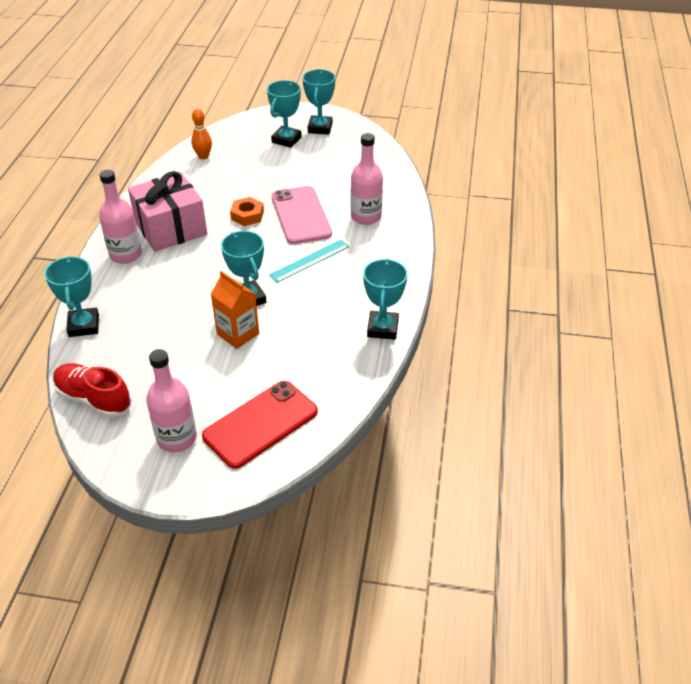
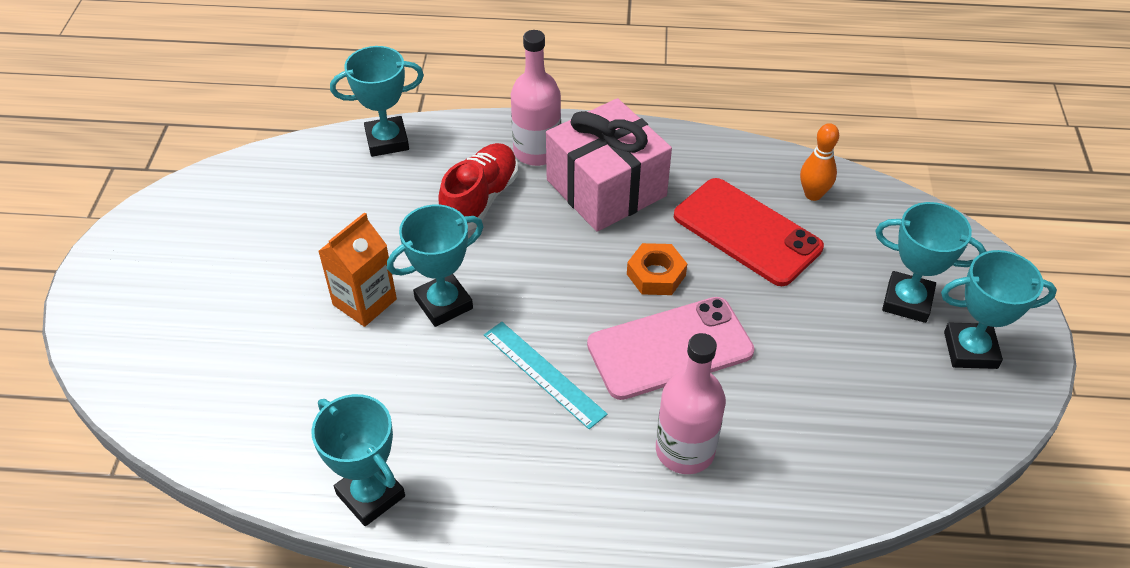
camera: 85 degrees right, 5 degrees up
red shoe [53,363,132,418] -> red shoe moved to [438,143,518,231]
pink bottle [146,349,197,453] -> none
red phone [202,381,318,469] -> red phone moved to [674,178,824,286]
turquoise trophy [363,258,408,340] -> turquoise trophy turned 45 degrees clockwise [311,394,405,526]

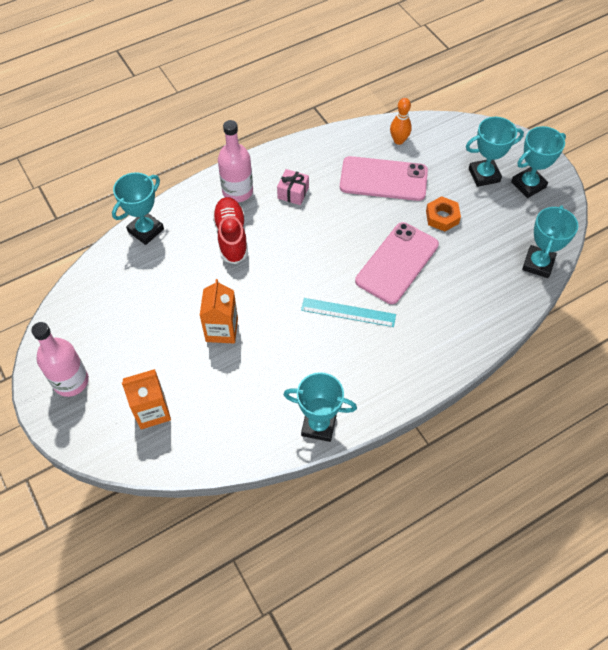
camera: 35 degrees left, 10 degrees up
turquoise trophy [387,204,483,327] -> turquoise trophy moved to [522,205,578,278]
pink gift [546,98,672,232] -> pink gift [277,169,309,205], size x0.44
orange nut [627,243,687,295] -> orange nut moved to [426,196,461,232]
pink bottle [656,333,726,474] -> pink bottle moved to [31,322,89,397]
red phone [674,178,824,286] -> pink phone [340,156,428,201]
none -> orange carton [122,369,171,429]

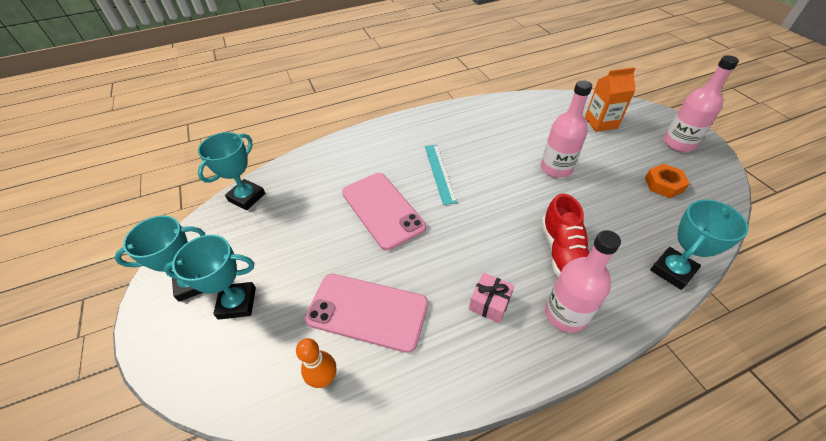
camera: 170 degrees left, 10 degrees down
orange carton [199,279,238,344] -> pink bottle [541,80,592,178]
turquoise trophy [283,372,357,442] -> none
turquoise ruler [301,298,396,327] -> turquoise ruler turned 60 degrees clockwise [425,144,457,205]
pink phone [355,222,439,304] -> pink phone turned 75 degrees counterclockwise [342,173,426,250]
orange nut [426,196,461,232] -> orange nut moved to [645,164,690,198]

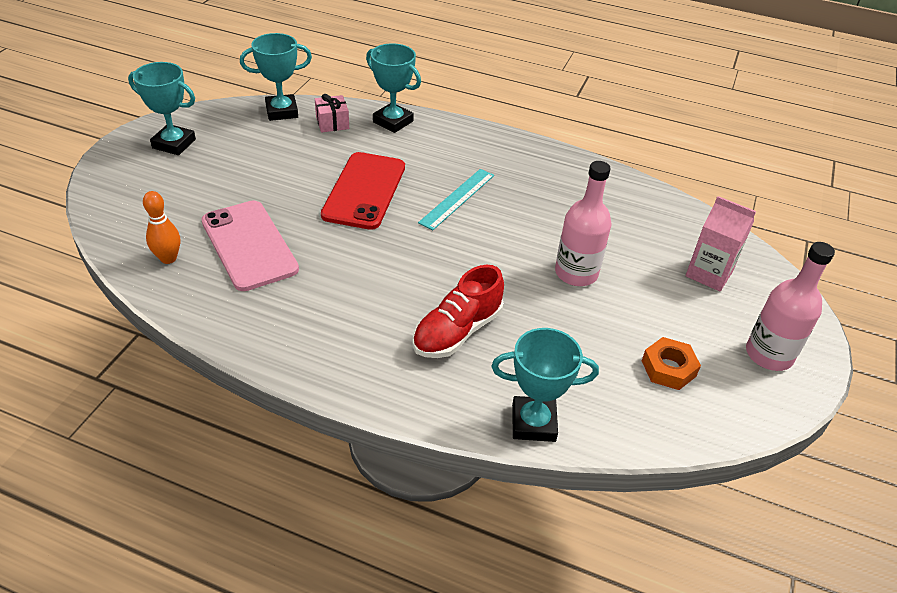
camera: 40 degrees right, 5 degrees down
turquoise trophy [164,235,256,320] -> turquoise trophy moved to [366,43,421,133]
pink phone [342,173,426,250] -> red phone [321,152,405,230]
pink gift [469,273,515,324] -> pink gift moved to [315,94,349,133]
pink bottle [545,230,621,333] -> none
orange carton [585,67,635,132] -> pink carton [686,196,756,291]

